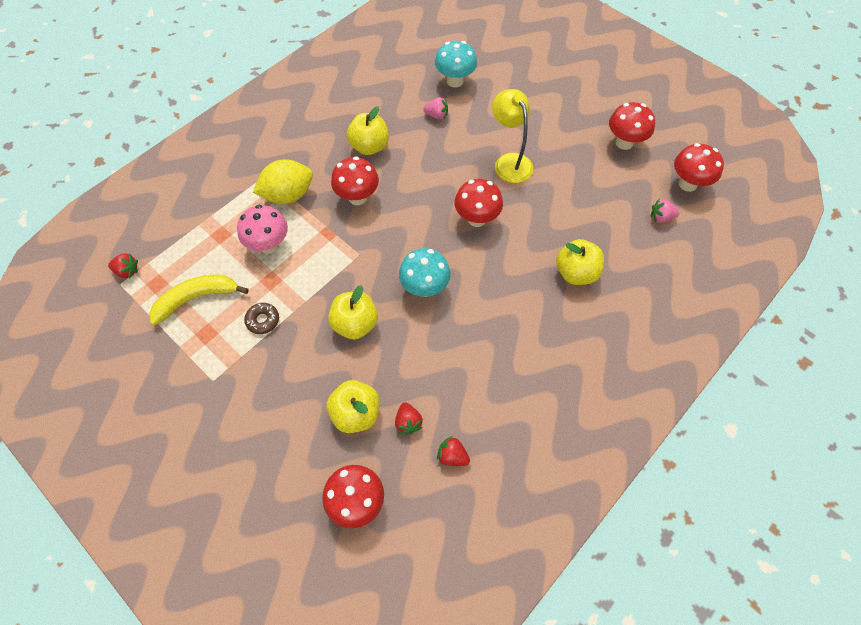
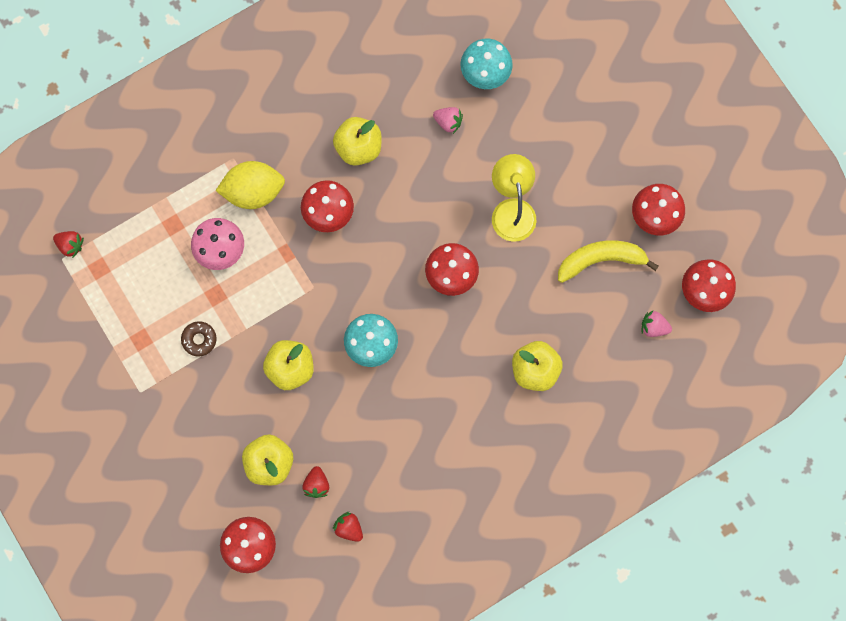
camera: 15 degrees right, 15 degrees up
yellow banana [149,275,249,325] -> yellow banana moved to [558,240,659,283]

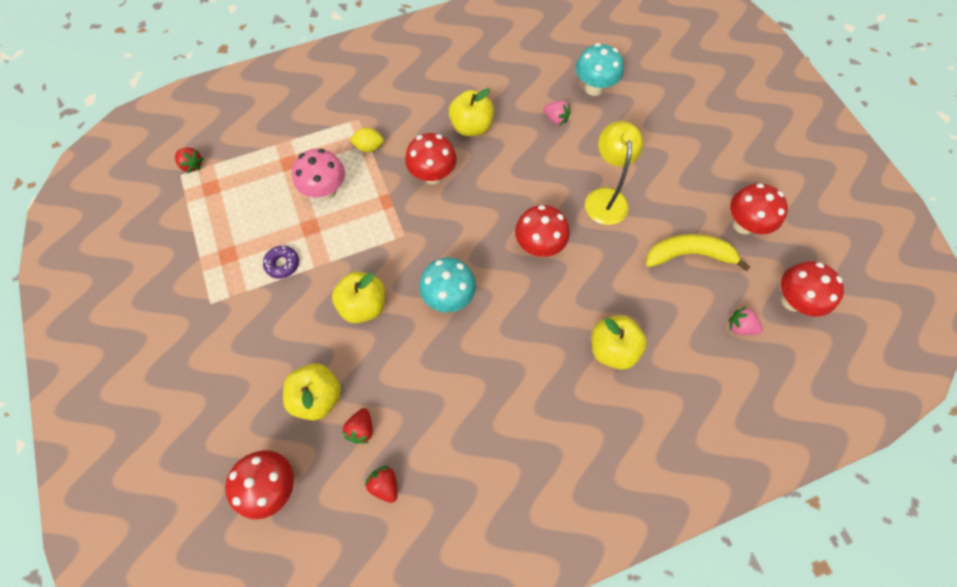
camera: 10 degrees right, 10 degrees down
brown donut [181,321,217,356] -> purple donut [263,246,299,279]
yellow lemon [216,161,285,209] -> yellow lemon [350,128,384,152], size x0.53

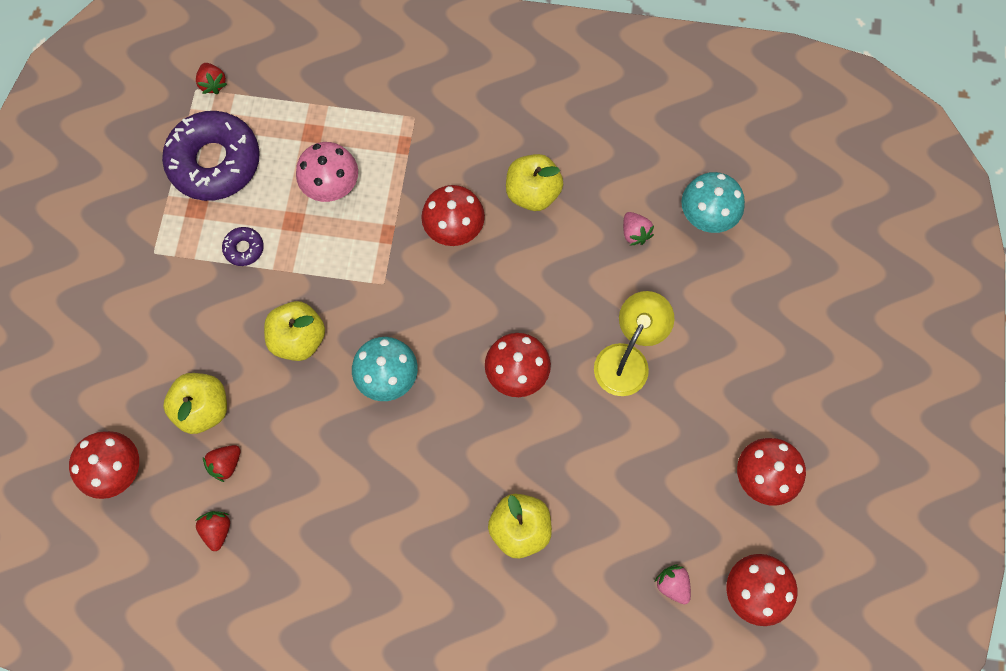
camera: 30 degrees right, 5 degrees up
yellow lemon [350,128,384,152] -> none
yellow banana [646,234,750,271] -> none
none -> purple donut [162,111,260,201]

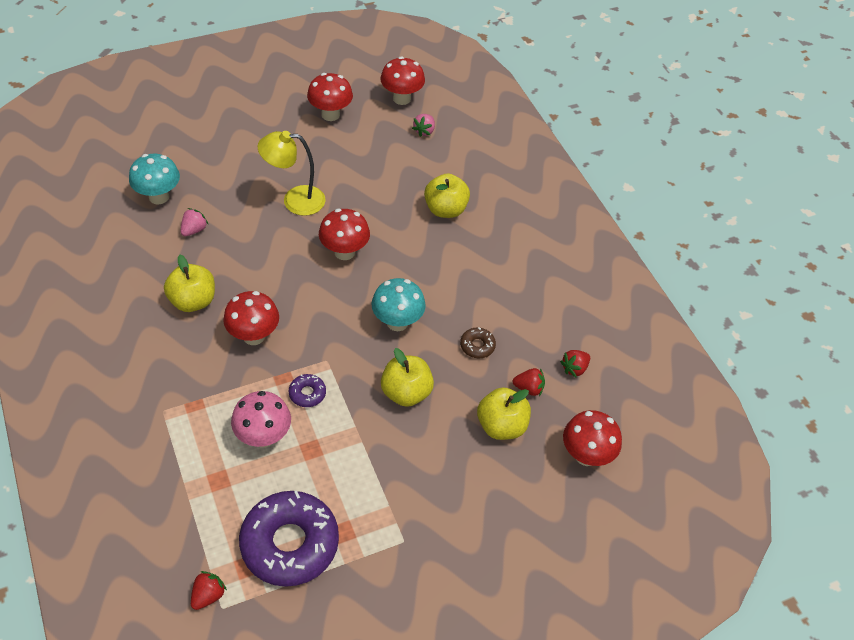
camera: 125 degrees left, 20 degrees down
purple donut [222,227,264,266] -> purple donut moved to [289,374,326,407]
none -> brown donut [460,327,496,358]

